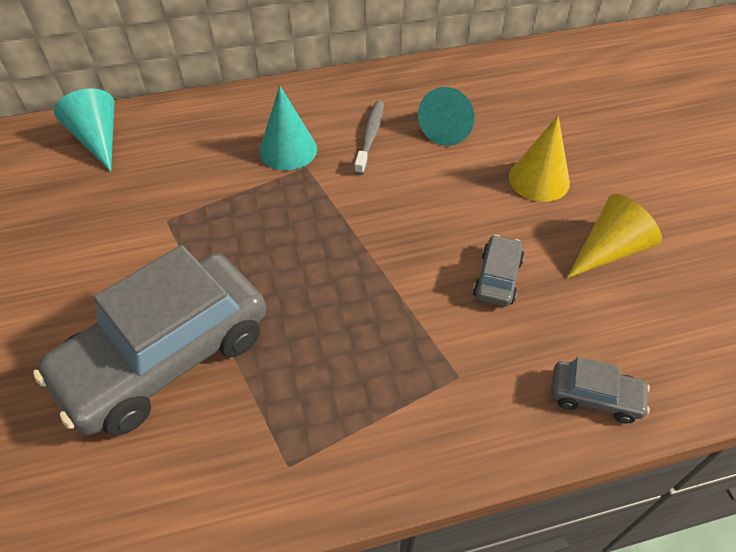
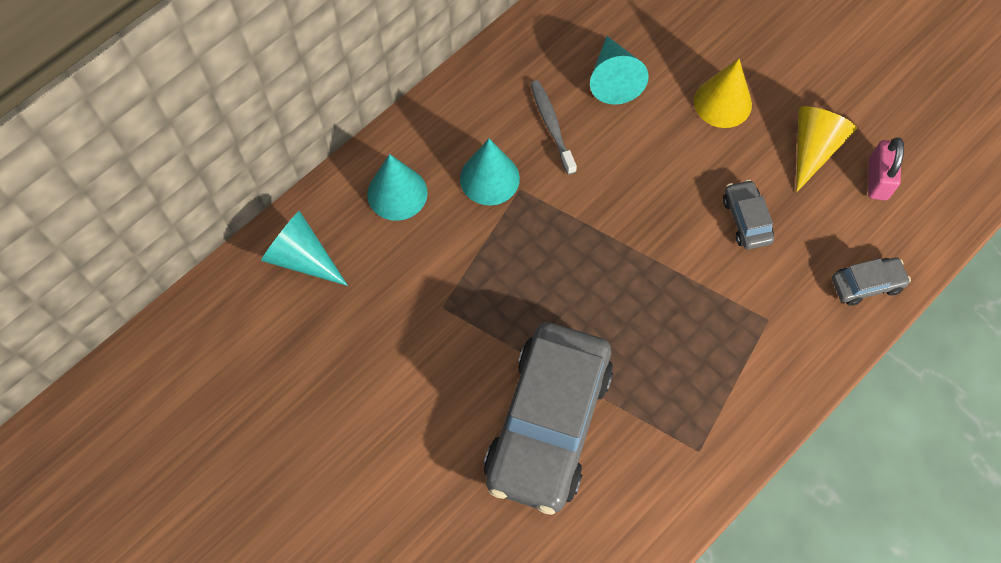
camera: 30 degrees left, 15 degrees up
none -> turquoise cone [367,154,428,221]
none -> pink padlock [868,137,904,201]

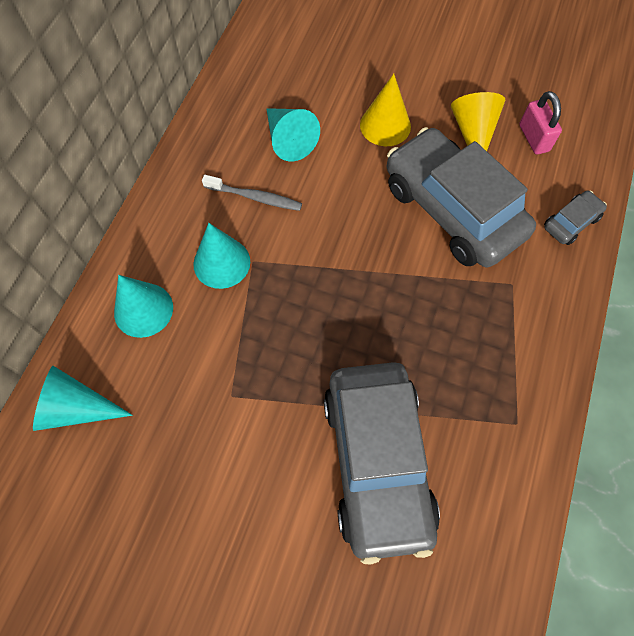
camera: 25 degrees left, 0 degrees up
grey toothbrush [530,80,577,175] -> grey toothbrush turned 150 degrees clockwise [202,175,302,211]
grey car [723,179,774,249] -> grey car [387,127,536,268], size x2.37

